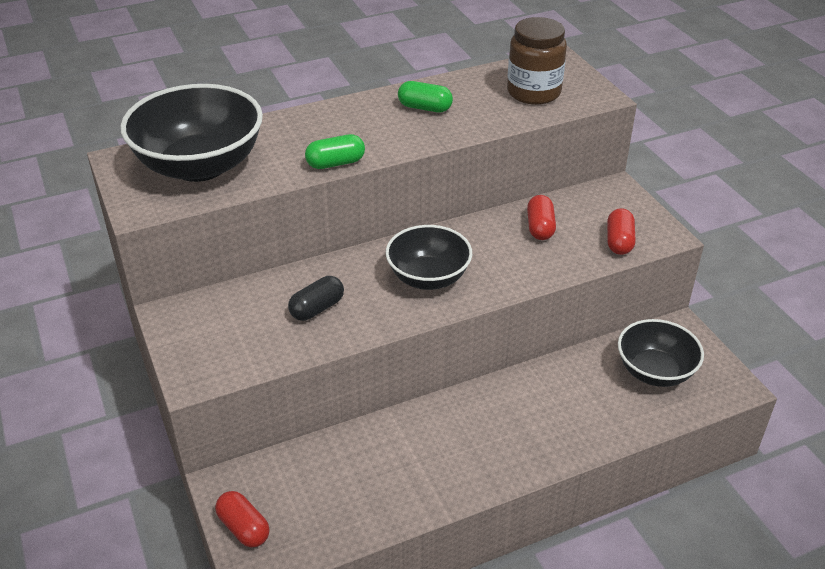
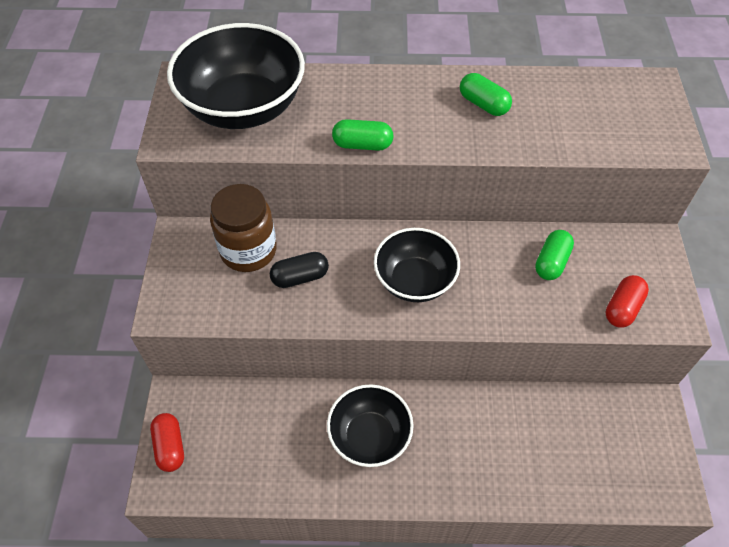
camera: 25 degrees right, 15 degrees up
brown jar [507,17,567,105] -> brown jar moved to [210,184,277,272]
red capsule [527,195,556,240] -> green capsule [535,230,574,280]
black bowl [618,319,704,387] -> black bowl moved to [327,384,414,467]

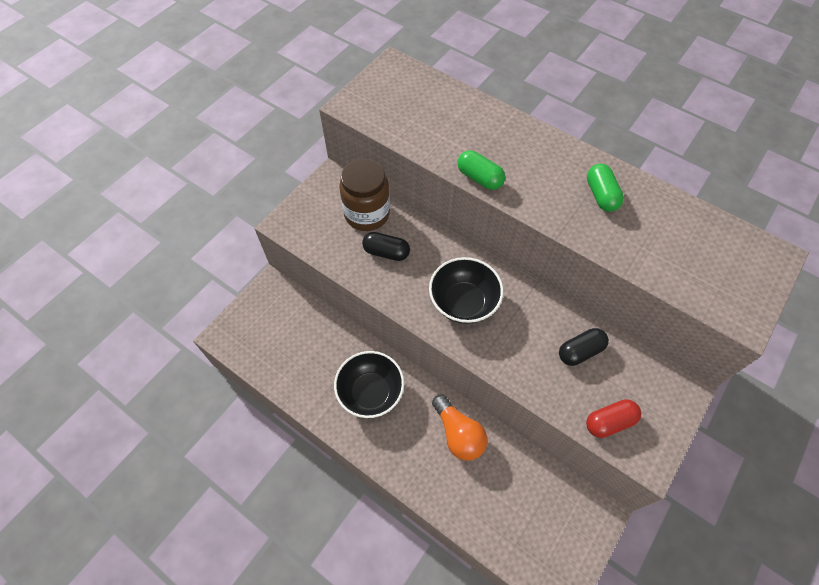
camera: 35 degrees right, 5 degrees up
red capsule [150,413,184,472] -> none
black bowl [167,23,305,129] -> none
green capsule [535,230,574,280] -> black capsule [559,328,609,366]
none -> orange light bulb [432,394,487,461]

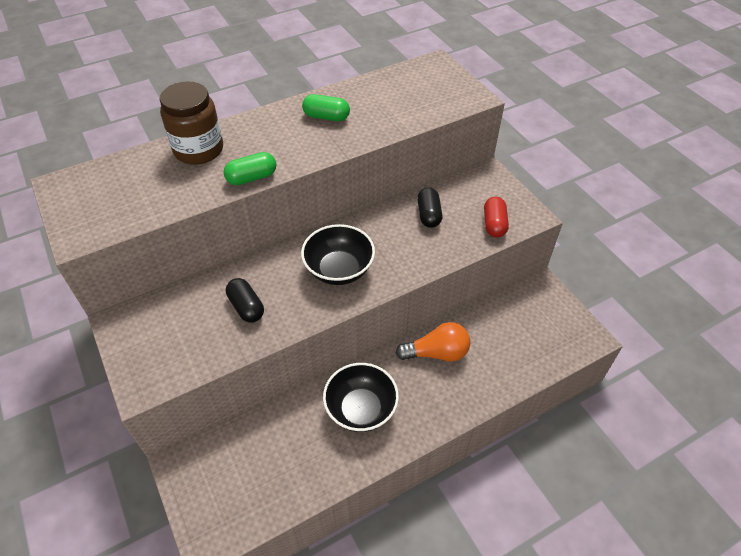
camera: 65 degrees left, 10 degrees down
brown jar [339,159,390,231] -> brown jar moved to [160,81,223,165]
black capsule [362,232,410,261] -> black capsule turned 75 degrees counterclockwise [226,278,264,323]

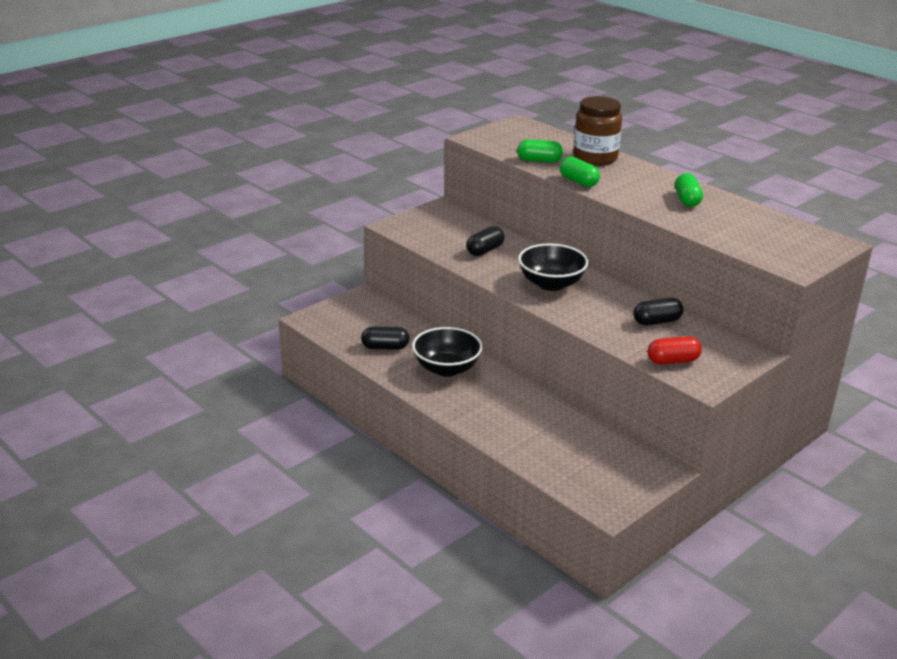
camera: 75 degrees right, 20 degrees down
orange light bulb [396,322,470,362] -> none
none -> black capsule [361,327,410,350]
none -> green capsule [517,139,563,163]

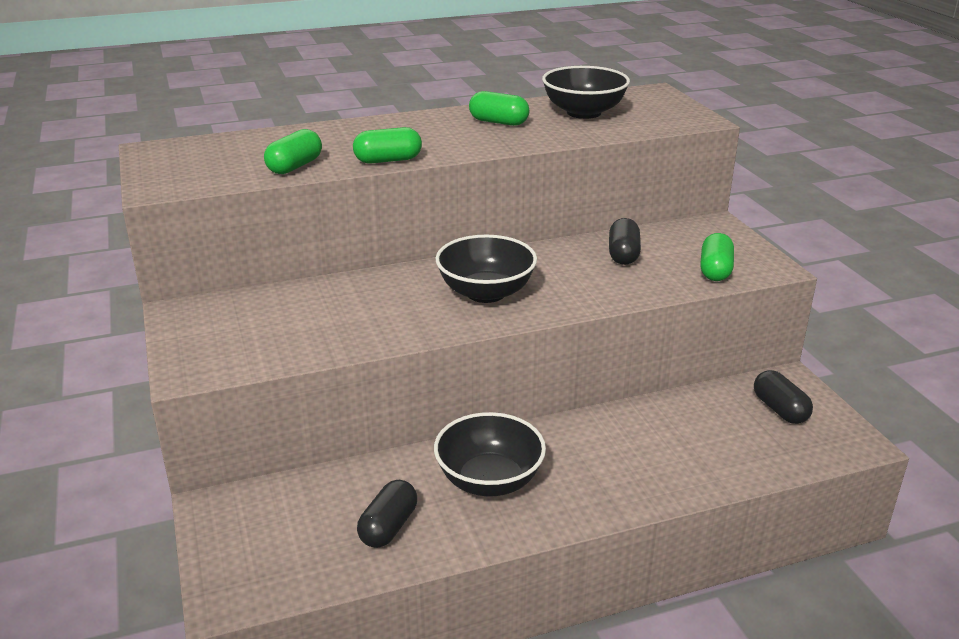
camera: 65 degrees left, 0 degrees up
black capsule [466,226,505,256] -> black capsule moved to [754,370,813,424]
brown jar [573,96,622,166] -> none
red capsule [647,336,702,364] -> green capsule [700,233,734,281]
none -> black bowl [542,66,630,119]

